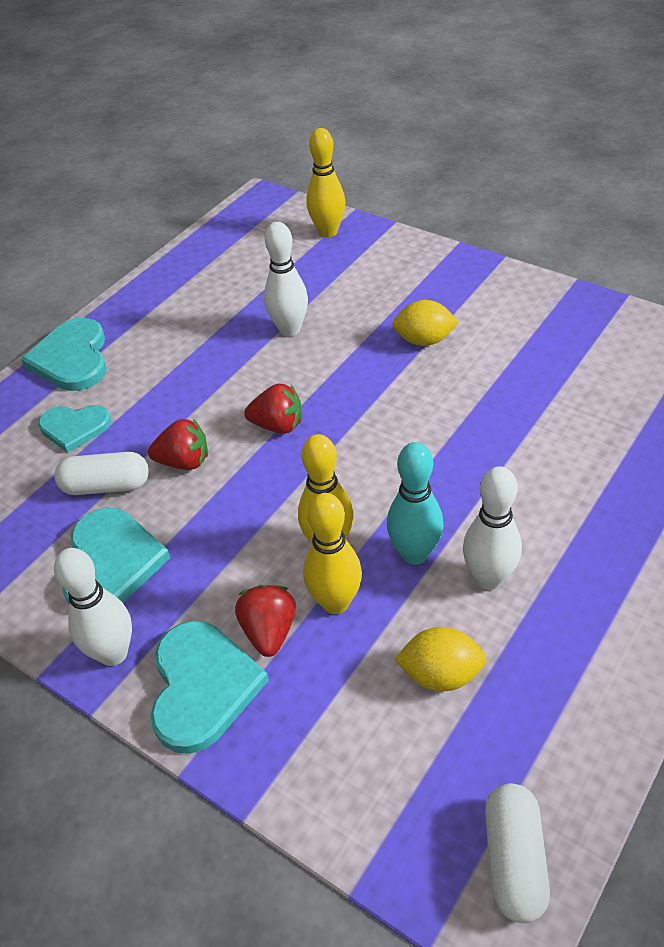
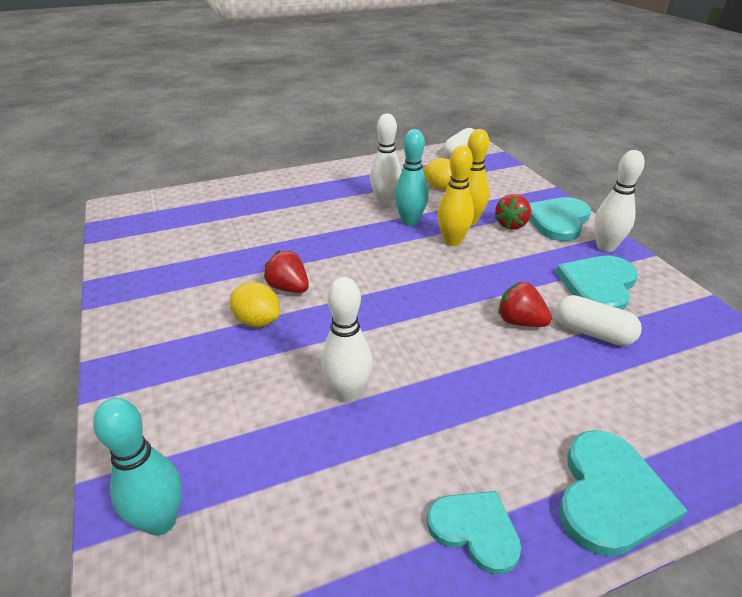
camera: 150 degrees left, 10 degrees down
turquoise heart [38,405,111,453] -> turquoise heart moved to [427,491,521,574]
red strawberry [244,384,302,434] -> red strawberry moved to [264,251,309,293]
yellow bowling pin [306,128,345,237] -> turquoise bowling pin [93,398,182,536]

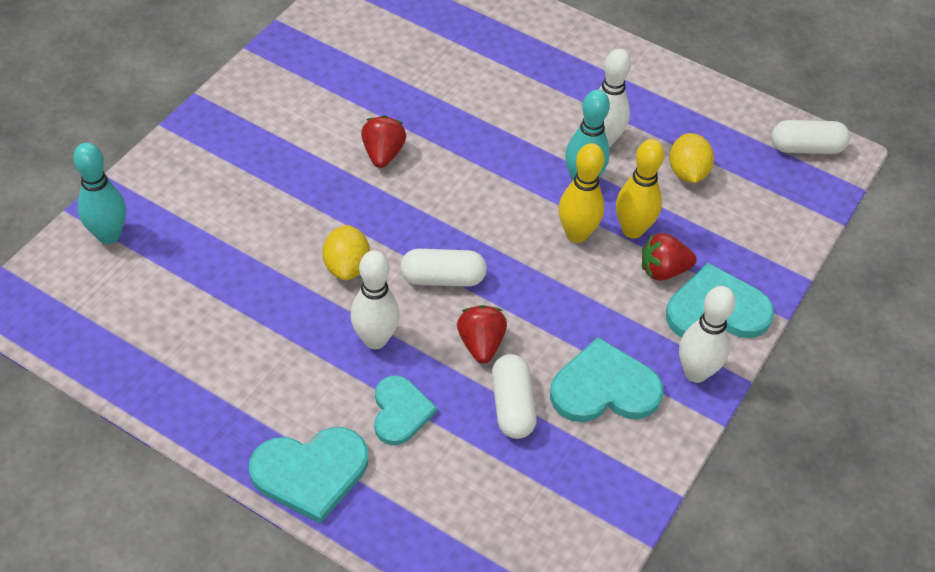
camera: 50 degrees right, 15 degrees up
yellow lemon [230,282,280,327] -> yellow lemon moved to [322,225,370,281]
white bowling pin [321,277,372,403] -> white bowling pin moved to [350,250,400,349]
turquoise heart [427,491,521,574] -> turquoise heart moved to [374,375,437,445]
none -> white capsule [400,249,487,287]

